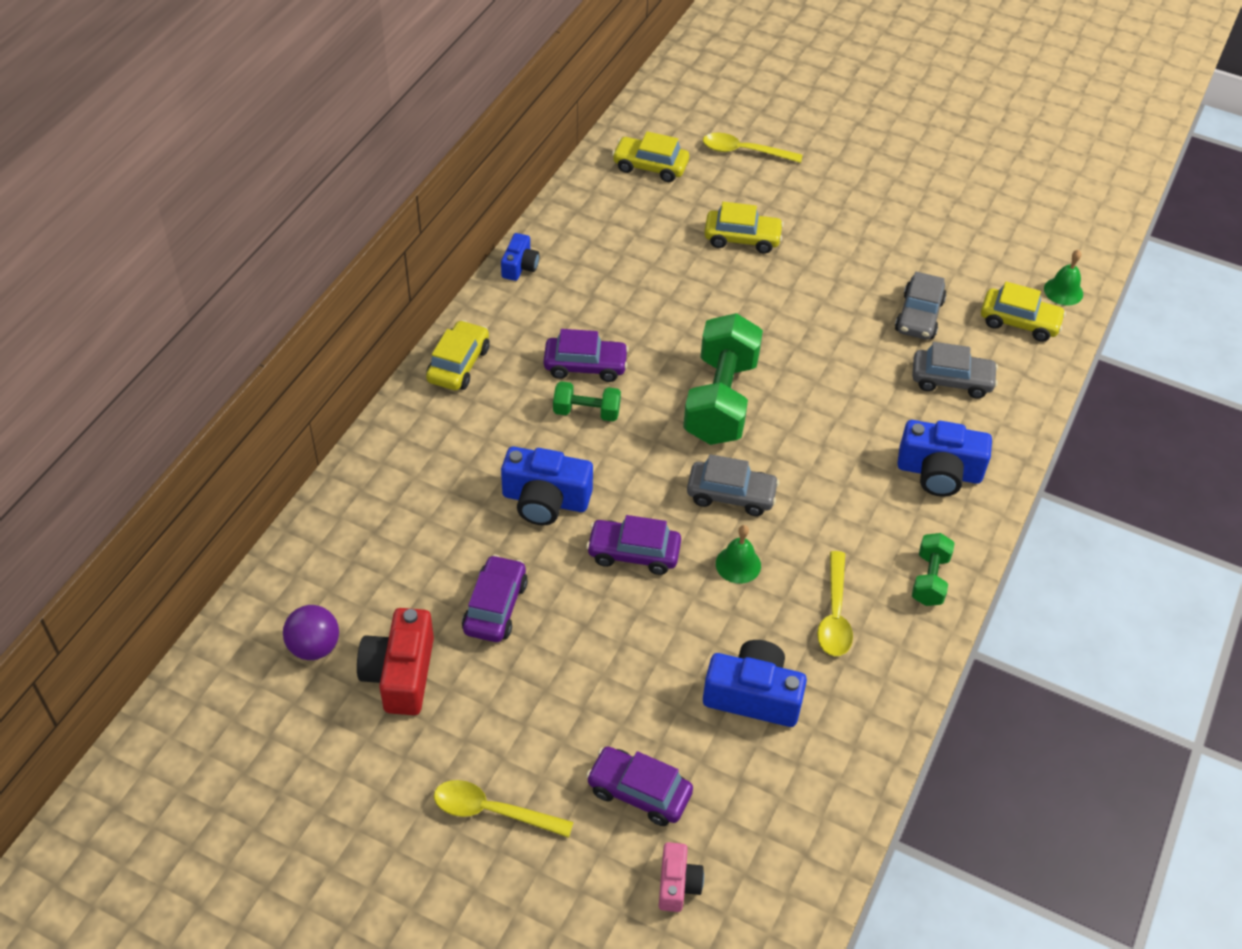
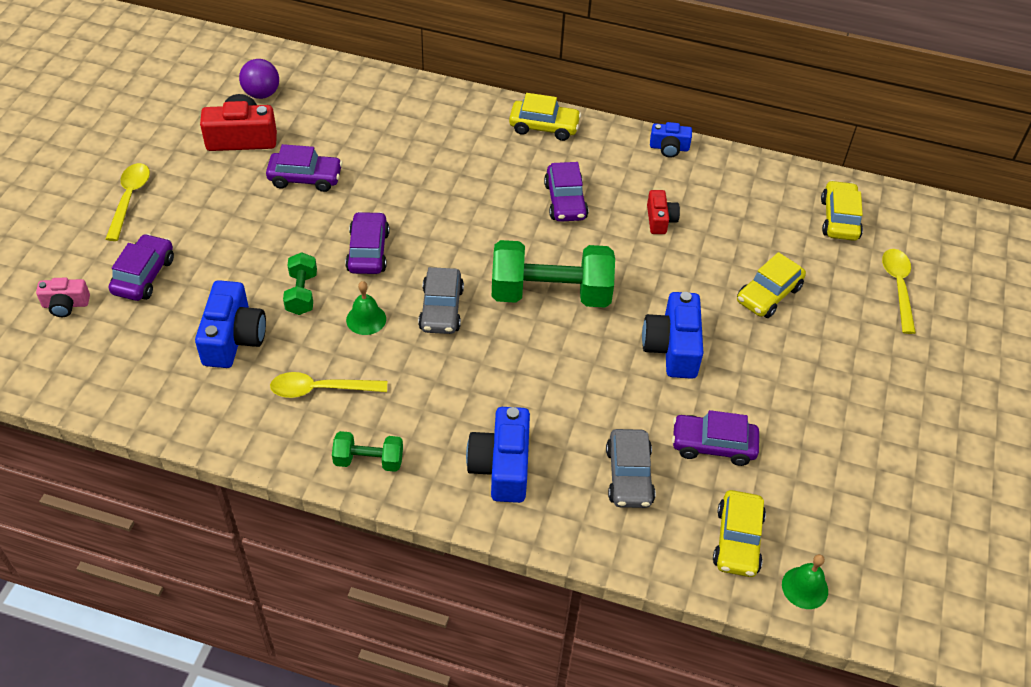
camera: 80 degrees right, 0 degrees up
blue camera [501,447,593,525] -> blue camera moved to [642,292,703,379]
green dumbbell [553,381,621,422] -> green dumbbell moved to [283,252,317,315]
yellow car [704,202,784,254] -> yellow car turned 45 degrees clockwise [737,252,806,318]
grey car [895,272,946,340] -> purple car [672,410,759,466]
none -> red camera [647,190,680,234]

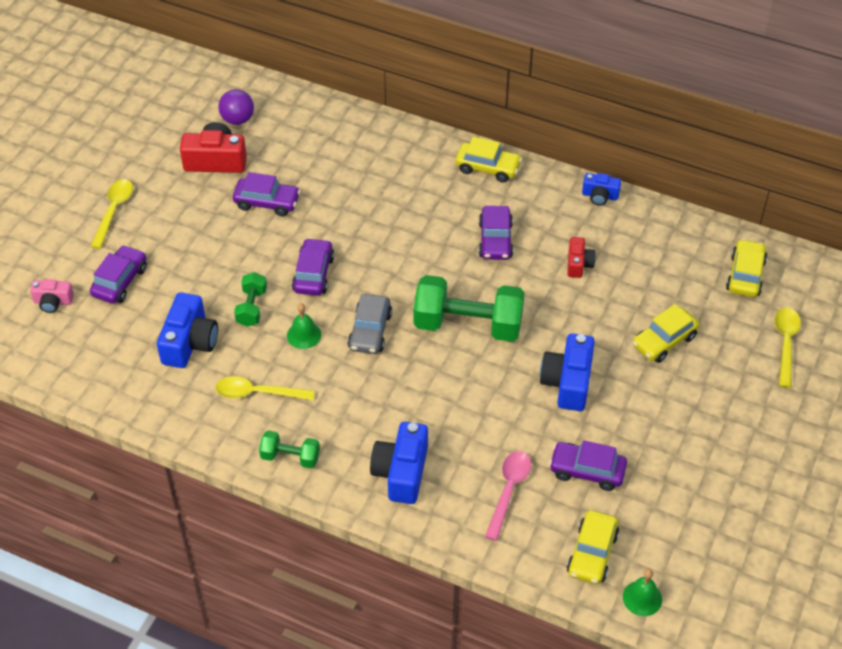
camera: 10 degrees right, 0 degrees up
grey car [606,429,656,508] -> pink spoon [485,451,531,541]

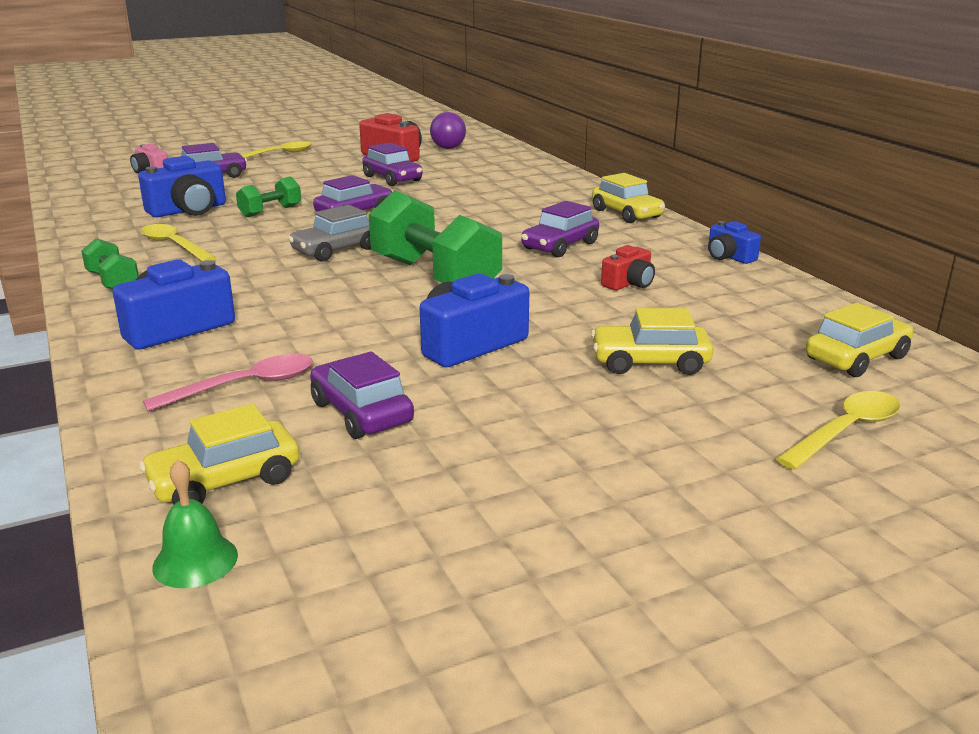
camera: 40 degrees right, 25 degrees down
green bell [287,303,321,349] -> none

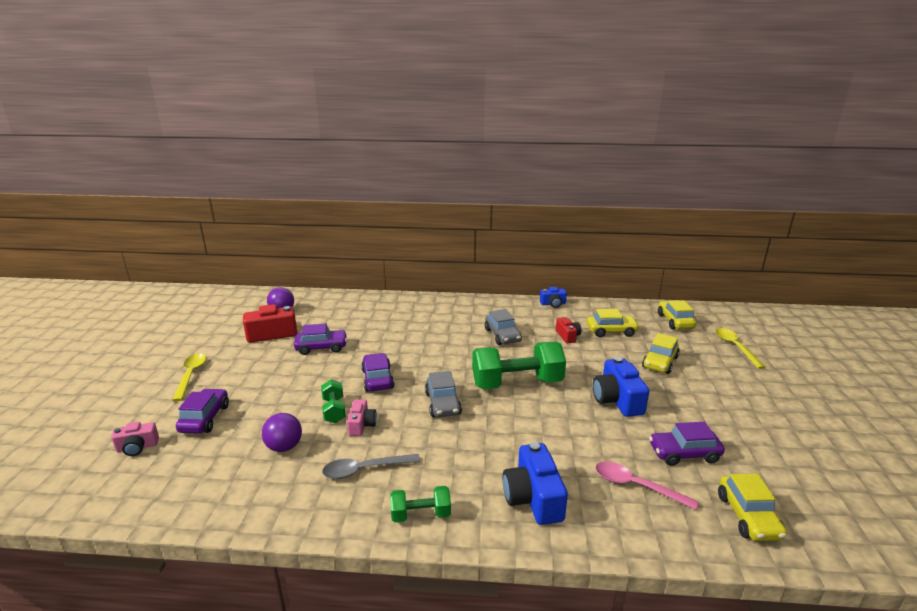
camera: 60 degrees left, 0 degrees up
blue camera [138,156,226,217] -> purple ball [262,413,302,452]
yellow spoon [141,224,216,261] -> grey spoon [322,454,420,479]
pink spoon [143,354,313,411] -> pink spoon turned 60 degrees counterclockwise [595,461,699,510]
green bell [152,459,238,588] -> none
purple car [521,201,599,258] -> grey car [485,309,522,345]
yellow car [592,173,665,223] -> yellow car moved to [587,309,640,337]
none -> pink camera [347,399,377,436]

